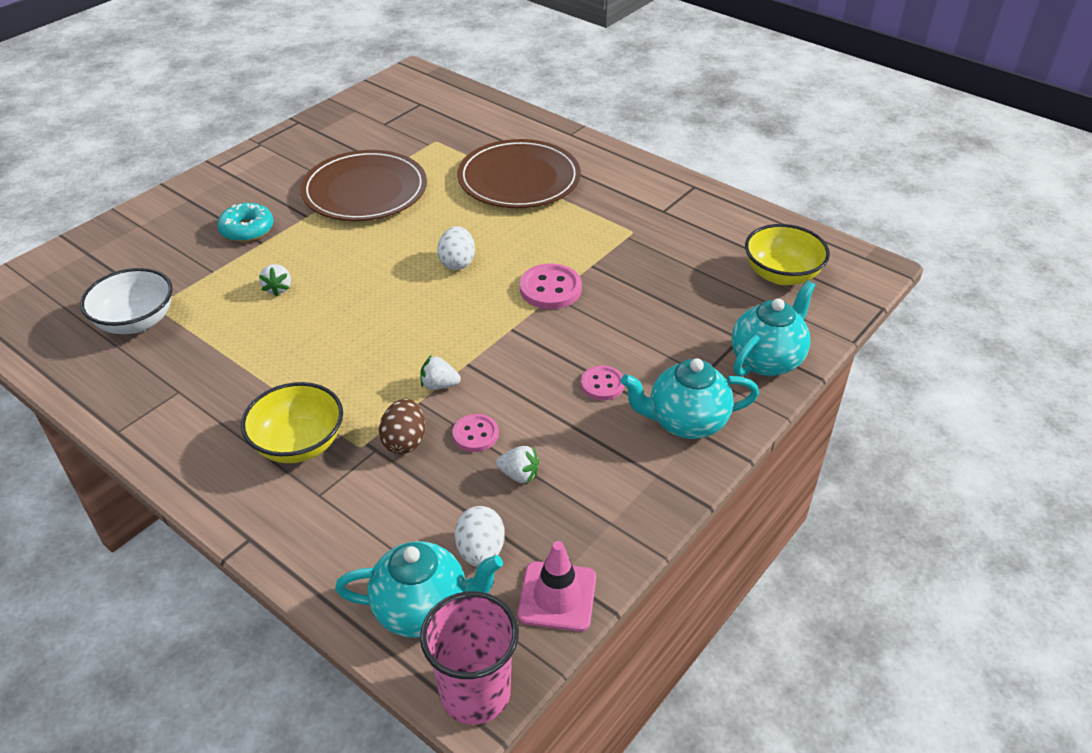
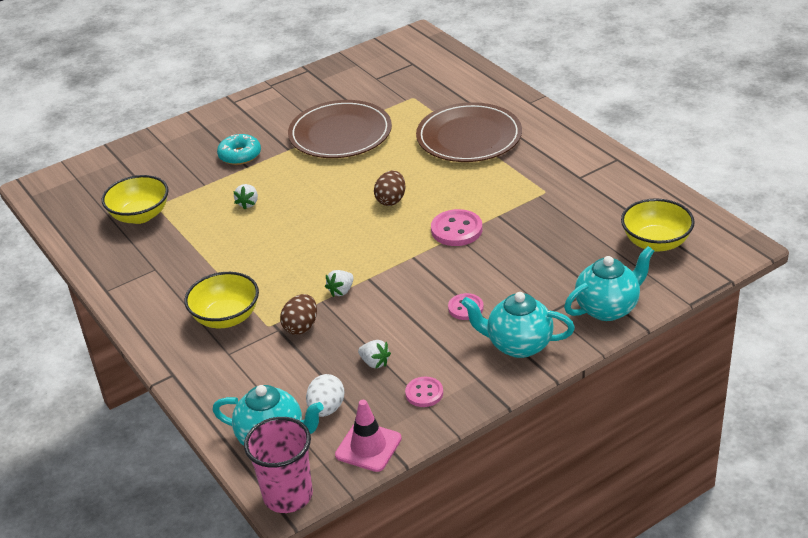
camera: 20 degrees right, 5 degrees down
white bowl [80,268,173,334] -> yellow bowl [102,175,169,224]
white strawberry [420,356,461,390] -> white strawberry turned 75 degrees counterclockwise [325,270,354,297]
white egg [437,226,475,270] -> brown egg [374,171,405,206]
pink button [452,414,499,452] -> pink button moved to [405,377,443,407]

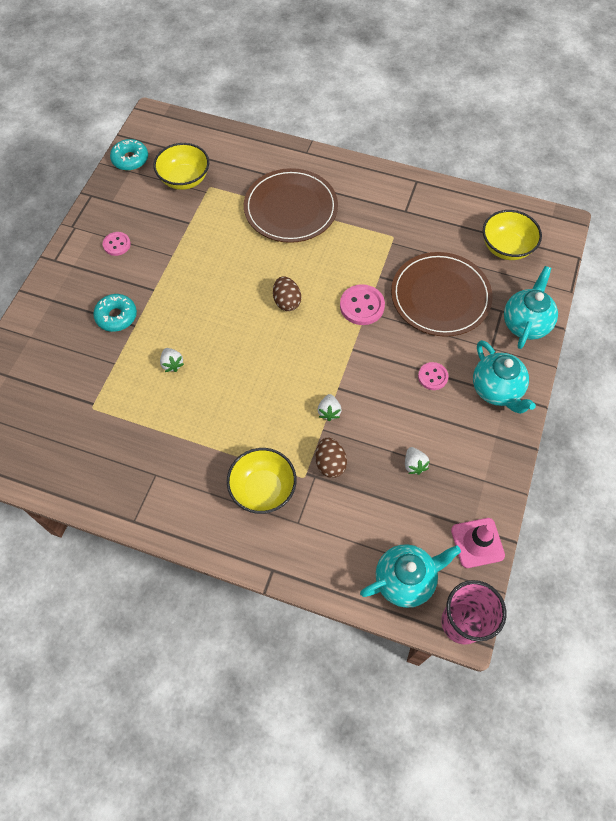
camera: 40 degrees left, 25 degrees up
yellow bowl [102,175,169,224] -> yellow bowl moved to [154,143,209,190]
brown plate [288,100,392,158] -> brown plate moved to [391,252,493,337]
white egg [306,374,345,417] -> none
white strawberry [358,340,391,369] -> white strawberry turned 75 degrees clockwise [405,447,430,475]
pink button [405,377,443,407] -> pink button moved to [103,232,131,256]
turquoise teapot [461,292,575,358] -> turquoise teapot turned 90 degrees counterclockwise [473,340,536,414]
none -> turquoise donut [110,139,148,171]

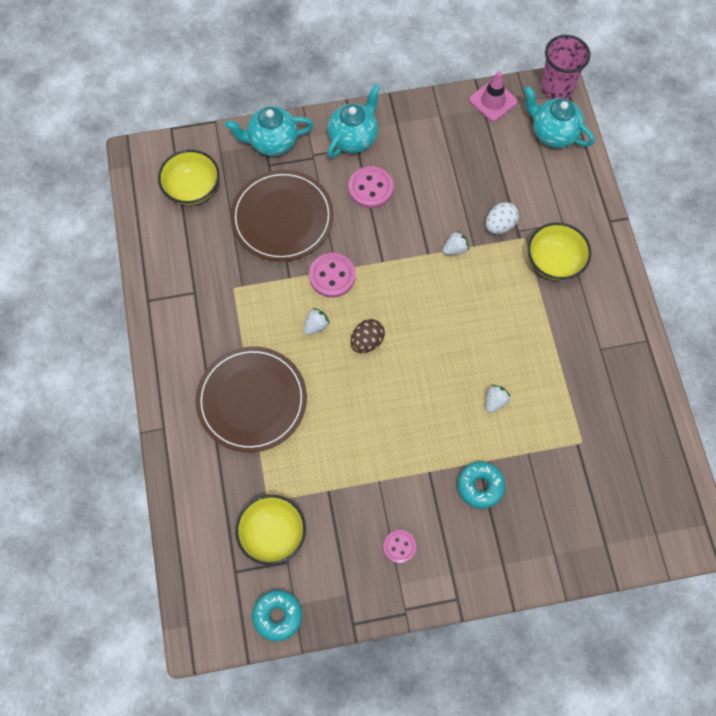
camera: 120 degrees left, 5 degrees up
brown egg [315,437,347,478] -> white egg [486,202,519,234]
white strawberry [405,447,430,475] -> white strawberry moved to [304,308,330,335]
pink button [418,362,448,390] -> pink button [348,166,393,208], size x1.57

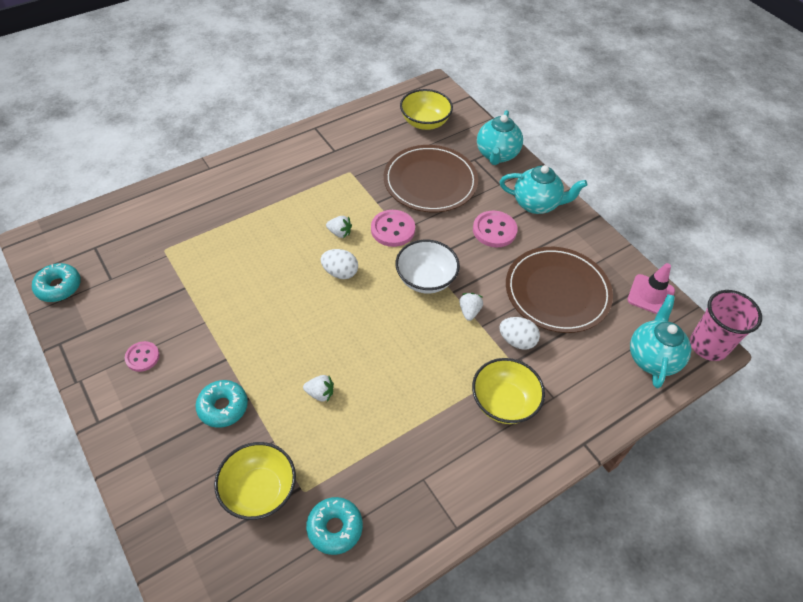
camera: 65 degrees right, 15 degrees down
brown plate [196,346,307,452] -> brown plate moved to [506,247,613,333]
turquoise teapot [225,106,314,156] -> turquoise teapot turned 135 degrees counterclockwise [477,110,523,165]
yellow bowl [235,495,306,565] -> yellow bowl moved to [214,442,296,520]
brown egg [351,319,385,353] -> white egg [321,249,358,279]
white strawberry [442,231,469,255] -> white strawberry turned 120 degrees counterclockwise [459,293,483,321]
none -> turquoise donut [306,497,363,555]
none -> white bowl [395,239,460,294]

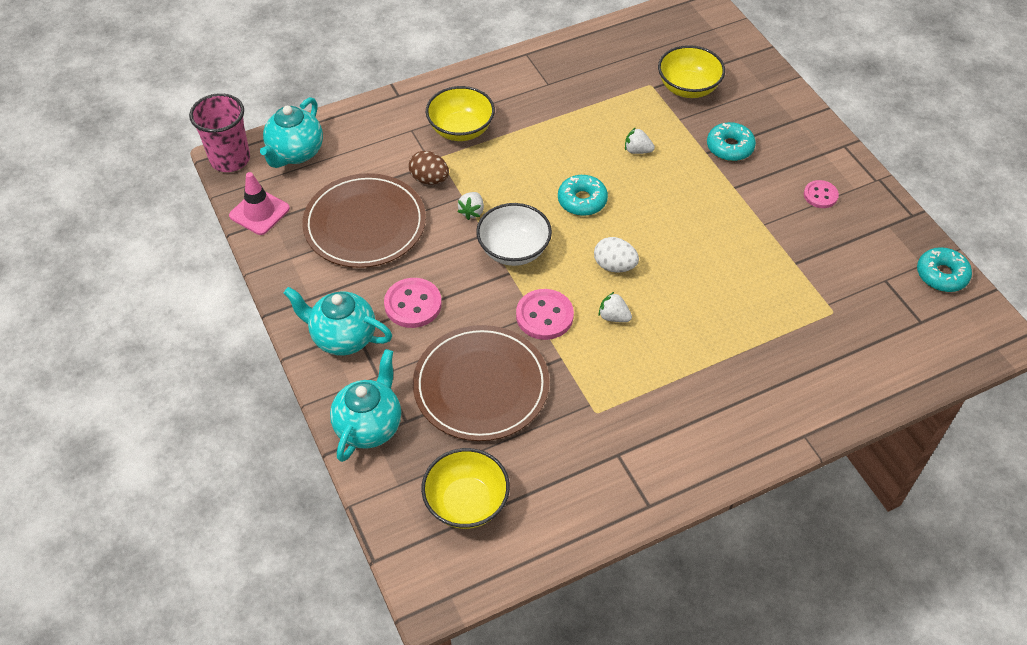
camera: 170 degrees left, 0 degrees up
turquoise donut [306,497,363,555] -> turquoise donut moved to [558,175,608,216]
white egg [499,317,540,350] -> brown egg [409,151,449,185]

